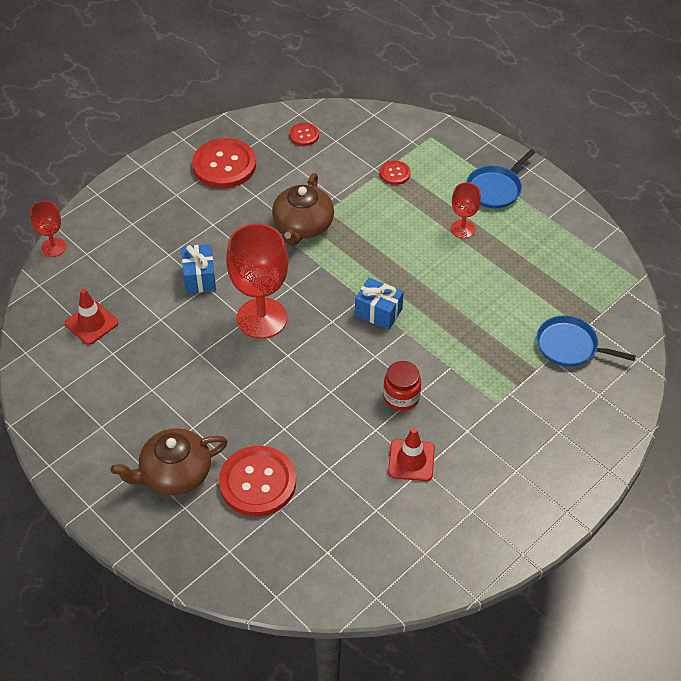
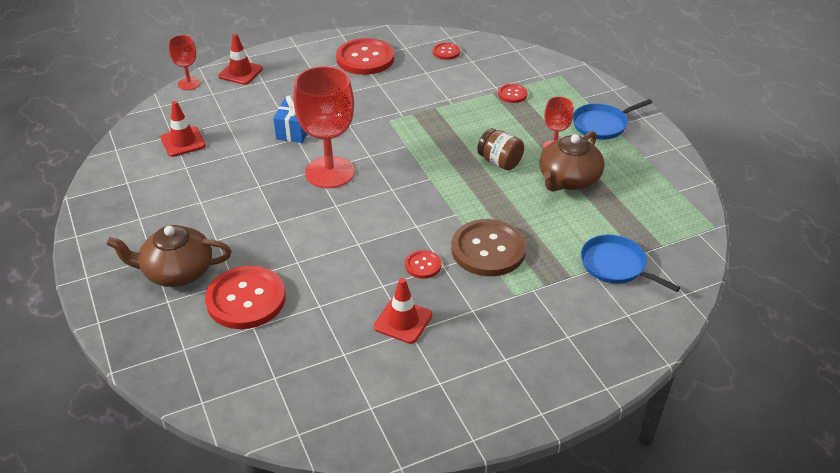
camera: 20 degrees right, 10 degrees down
brown teapot [272,173,334,246] -> brown teapot moved to [540,131,604,192]
blue gift [355,278,404,330] -> none
red jar [383,361,421,411] -> red button [405,250,441,279]
none -> red traffic cone [218,33,263,85]
none -> brown button [451,219,526,276]
none -> brown jar [477,128,524,170]

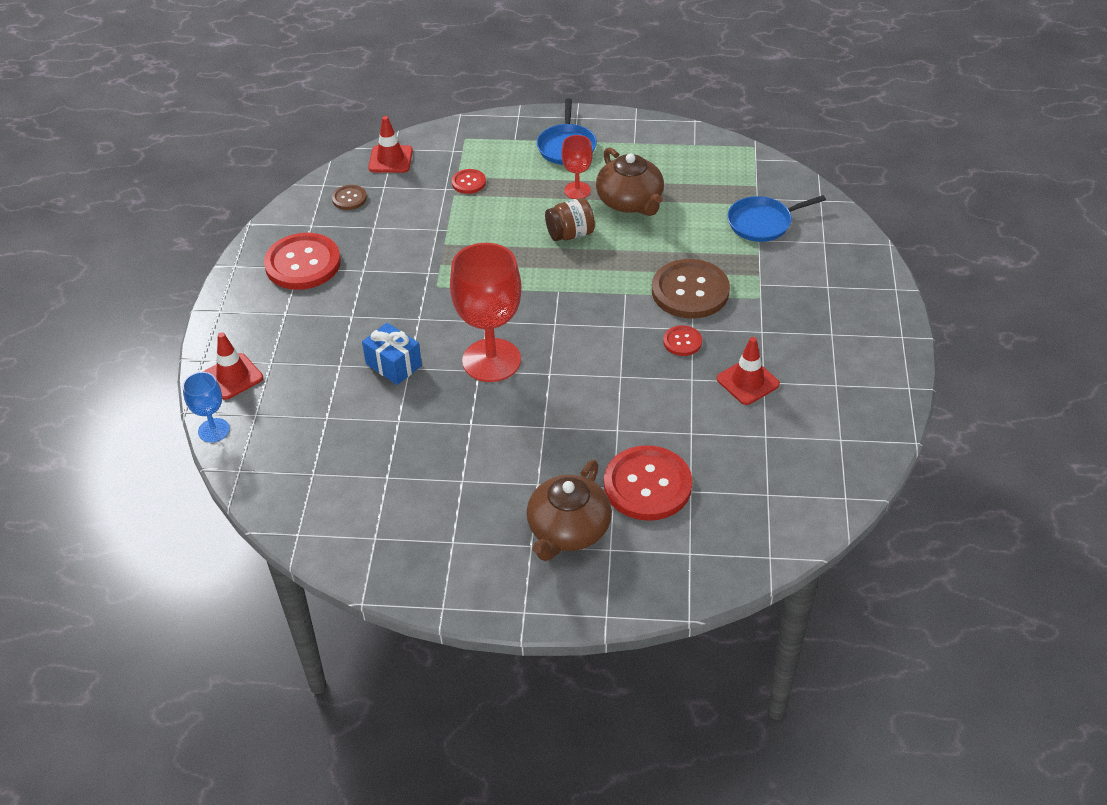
camera: 60 degrees left, 5 degrees up
red traffic cone [161,101,206,157] -> red traffic cone moved to [368,116,413,173]
red goblet [169,35,201,90] -> blue goblet [183,372,230,443]
red button [433,42,460,60] -> brown button [332,185,367,210]

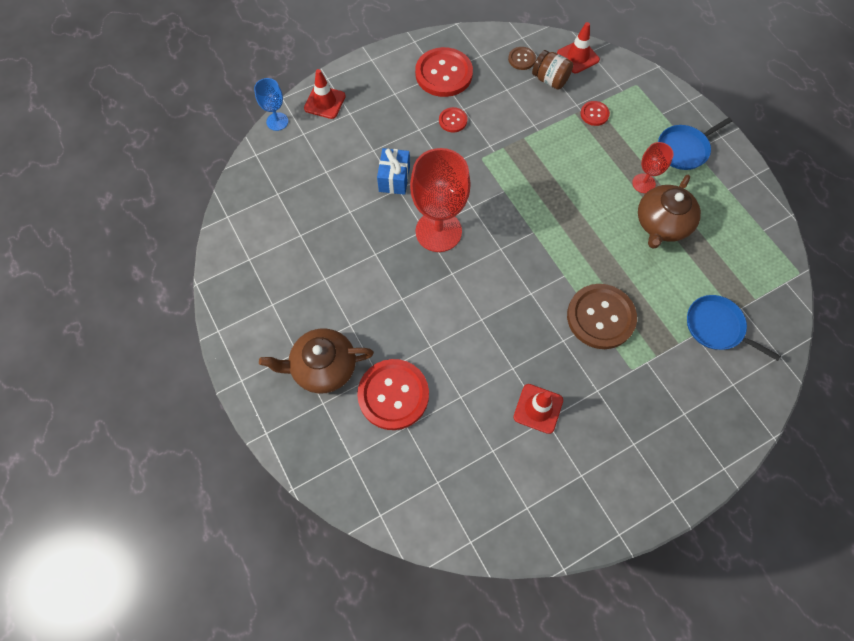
camera: 55 degrees right, 20 degrees up
brown jar [545,198,595,241] -> brown jar moved to [532,50,573,90]
red button [663,325,702,356] -> red button moved to [439,107,467,133]

